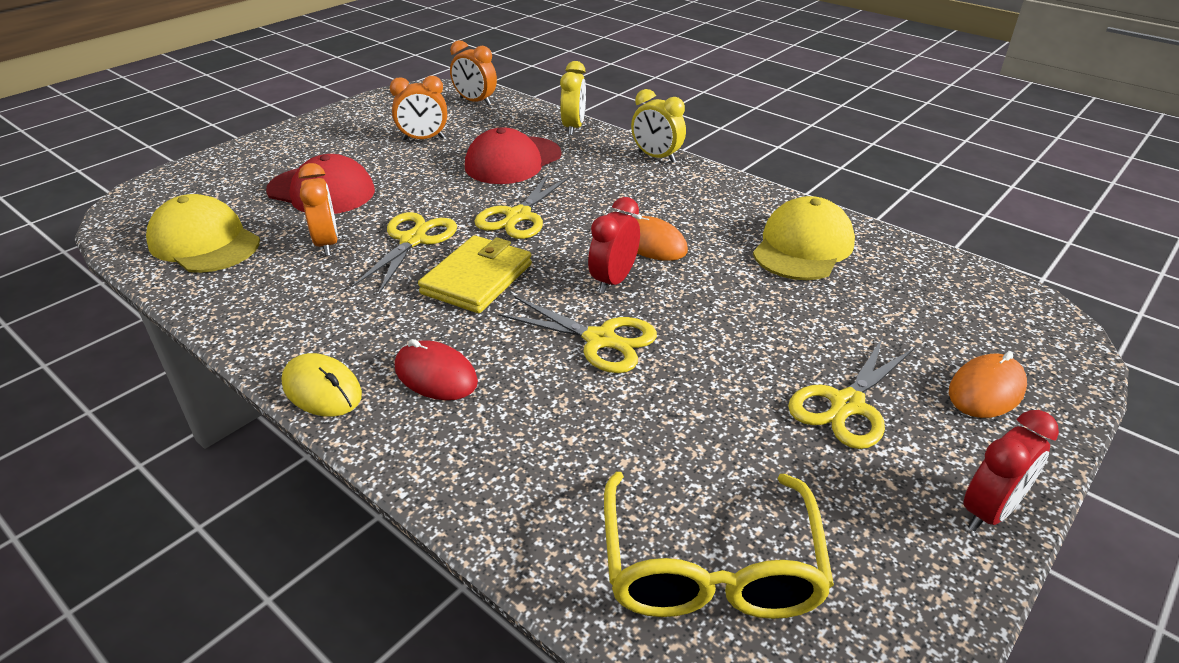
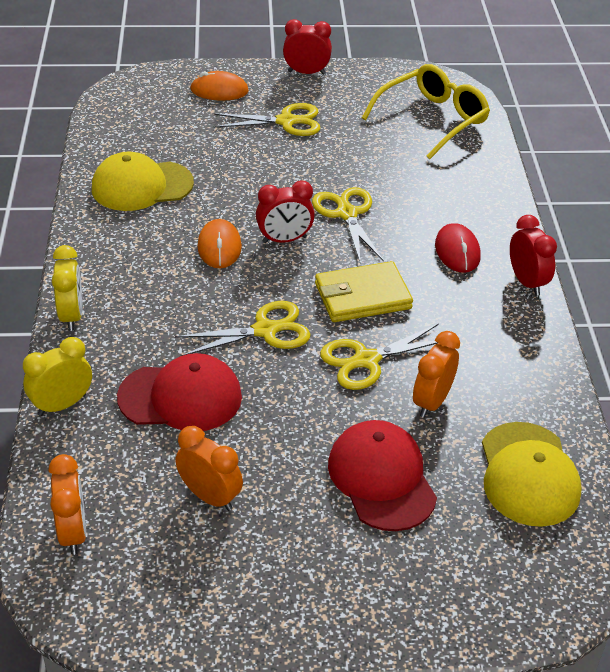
camera: 135 degrees left, 5 degrees up
yellow mouse [281,353,362,417] -> red clock [510,215,557,296]

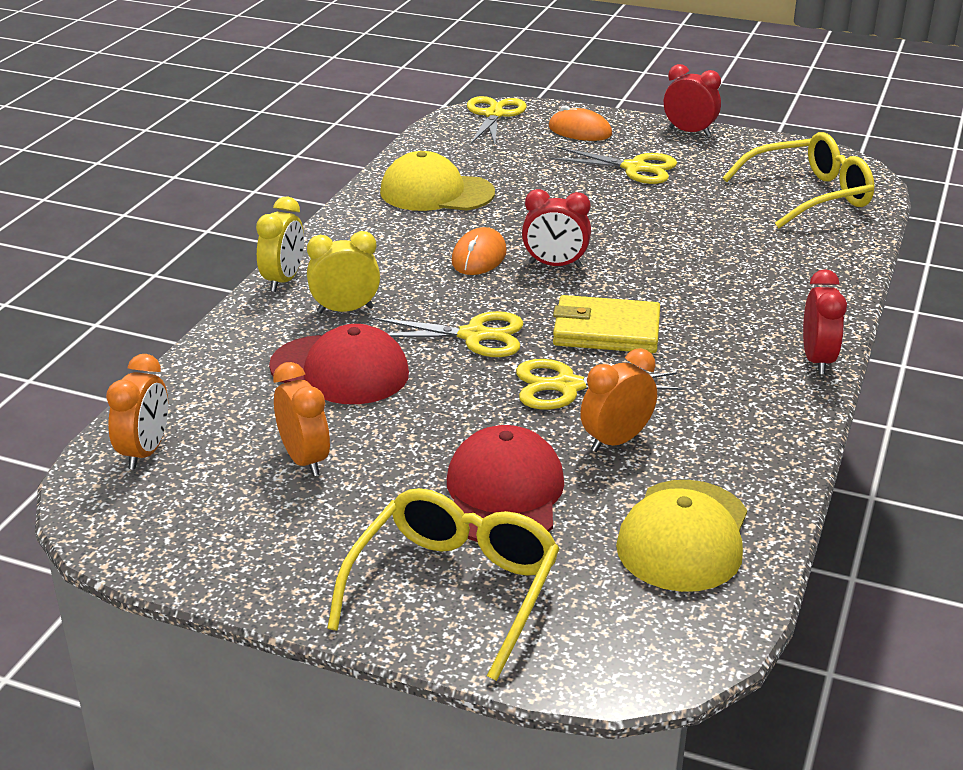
camera: 25 degrees right, 10 degrees down
yellow clock [23,337,92,416] -> yellow clock moved to [307,231,380,313]
yellow scissors [312,187,384,262] -> yellow scissors moved to [467,96,527,145]
red mouse [435,223,481,273] -> none
none -> yellow glasses [327,488,560,681]

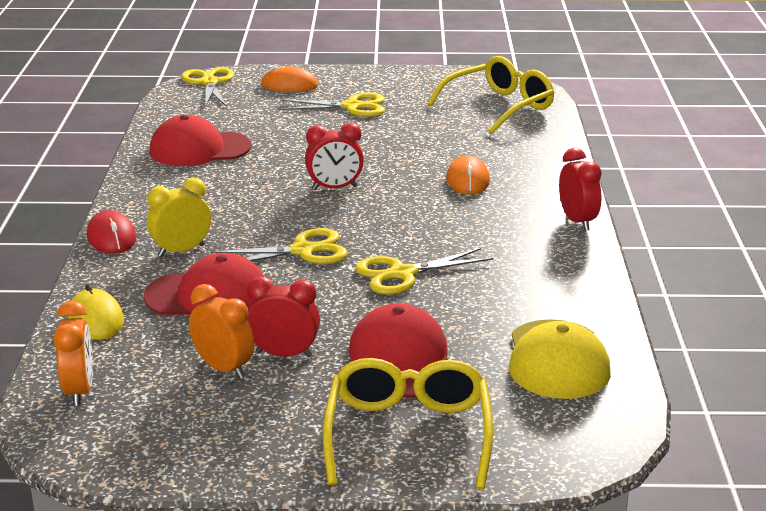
camera: 20 degrees left, 5 degrees down
yellow clock [256,197,304,292] -> red mouse [87,210,136,254]
yellow cap [380,151,495,211] -> red cap [149,115,252,166]
orange mouse [451,227,507,275] -> orange mouse moved to [446,155,490,195]
yellow wallet [553,295,660,353] -> none
orange clock [580,348,657,452] -> none
red clock [664,64,721,136] -> red clock moved to [247,276,320,358]
none -> yellow mouse [68,284,124,340]

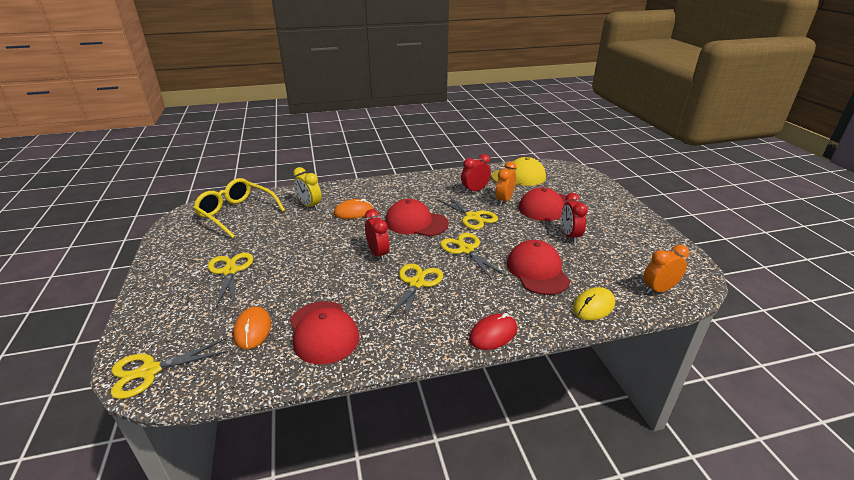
camera: 105 degrees left, 5 degrees up
yellow clock [147,178,211,257] -> yellow clock moved to [293,167,322,210]
orange clock [189,284,254,379] -> orange clock moved to [496,162,517,206]
orange mouse [261,65,318,92] -> orange mouse moved to [233,306,271,349]
yellow glasses [323,358,493,489] -> none
red clock [559,148,602,231] -> red clock moved to [461,154,491,193]
none -> red cap [385,199,449,237]
none -> yellow scissors [386,263,443,323]

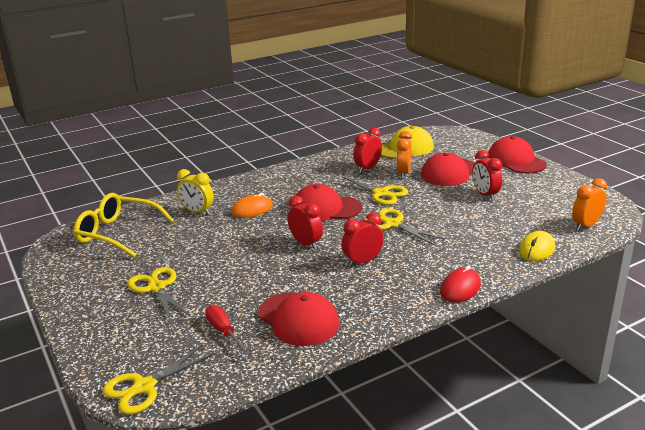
camera: 15 degrees left, 5 degrees down
orange mouse [233,306,271,349] -> red screwdriver [205,305,251,355]
yellow scissors [386,263,443,323] -> red clock [342,213,384,267]
red cap [507,240,570,295] -> red cap moved to [487,136,547,174]

